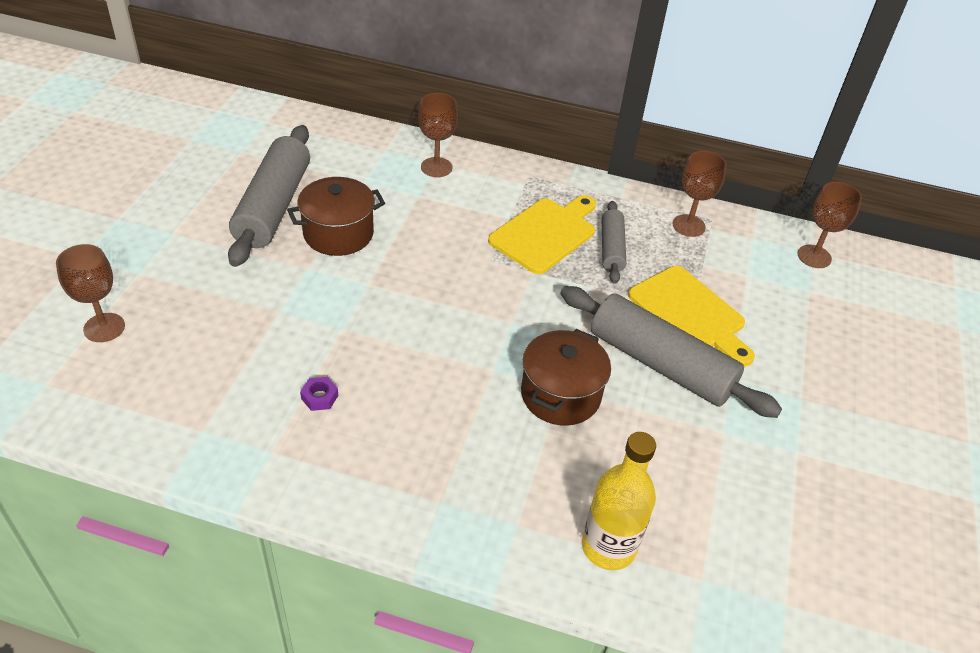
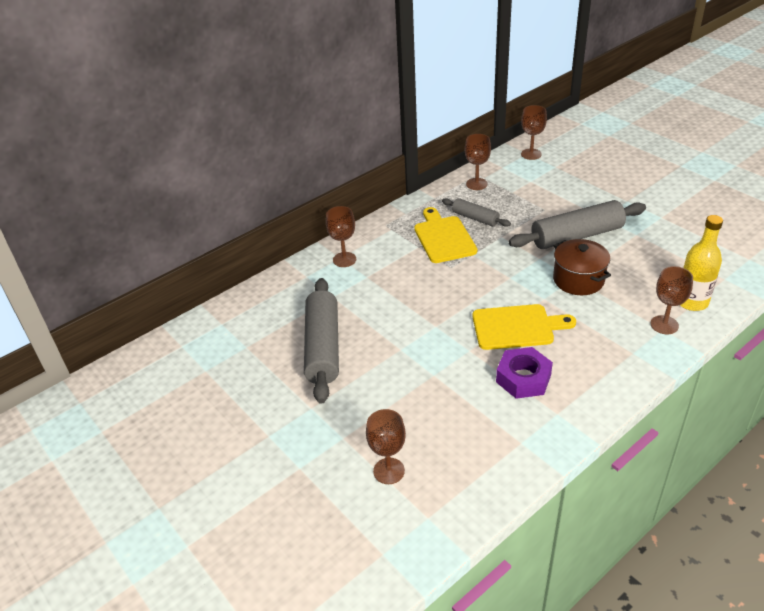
camera: 50 degrees left, 5 degrees down
grey rolling pin [228,125,310,267] -> grey rolling pin turned 45 degrees clockwise [304,278,339,404]
brown pot [287,177,385,256] -> none
purple nut [300,377,338,411] -> purple nut [496,347,553,399], size x2.20
yellow cutting board [628,266,755,366] -> yellow cutting board moved to [473,304,576,350]
none -> brown goblet [651,266,693,334]

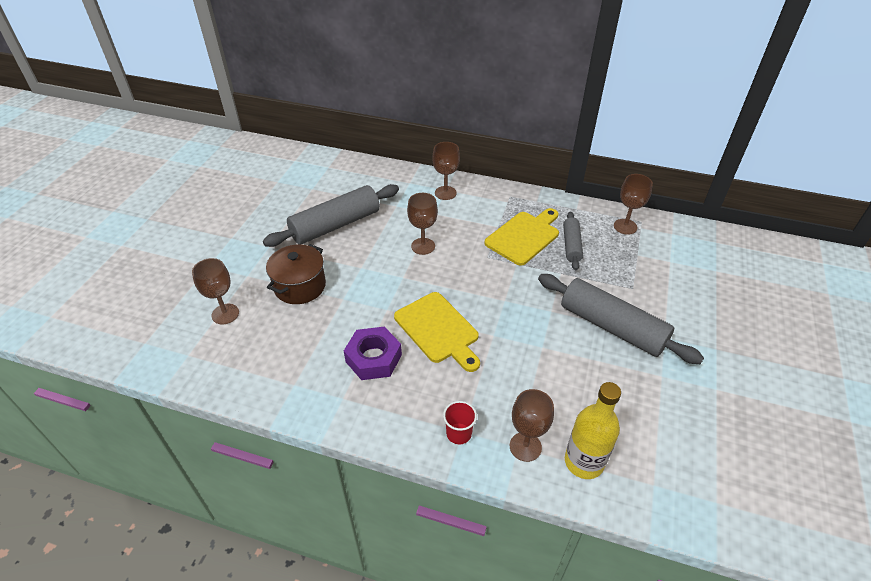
camera: 55 degrees right, 5 degrees up
brown goblet [521,105,547,160] -> brown goblet moved to [407,193,438,255]
brown pot [553,239,611,295] -> brown pot moved to [266,244,326,304]
none -> red cup [443,401,477,444]

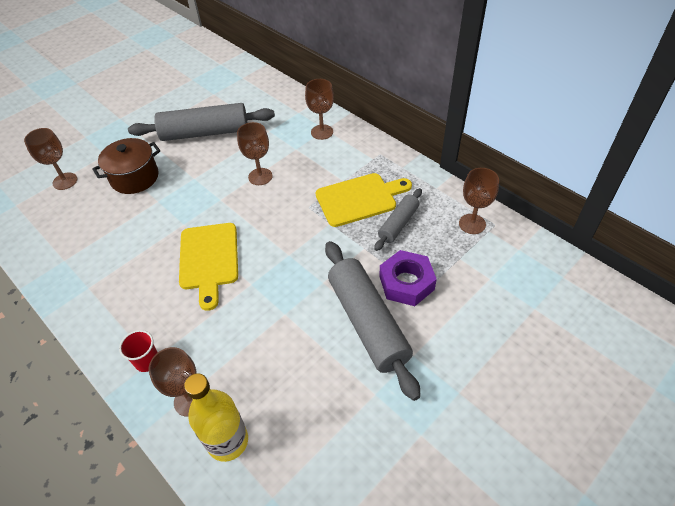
camera: 30 degrees right, 5 degrees up
purple nut [344,327,402,380] -> purple nut moved to [379,250,437,306]

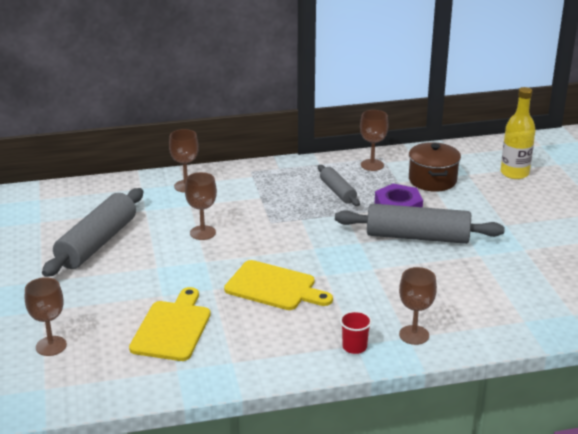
camera: 60 degrees left, 20 degrees down
brown pot [92,138,160,194] -> brown pot moved to [409,142,461,192]
yellow bottle [184,373,248,462] -> yellow bottle moved to [500,87,536,179]
yellow cutting board [315,173,412,227] -> yellow cutting board moved to [129,287,211,361]

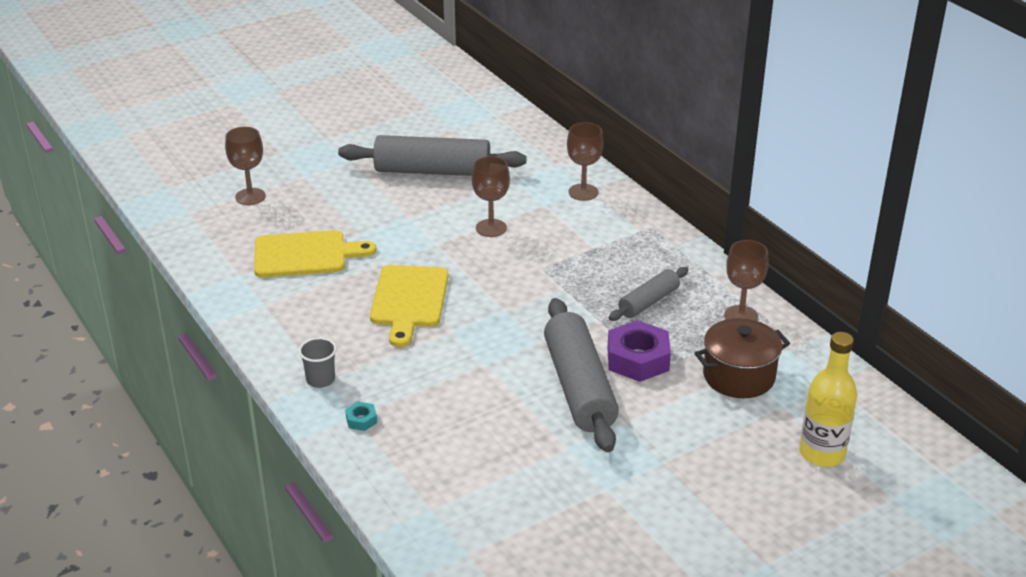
camera: 70 degrees right, 5 degrees up
red cup [340,311,372,354] -> grey cup [299,337,336,388]
brown goblet [399,267,437,345] -> turquoise nut [345,402,377,431]

